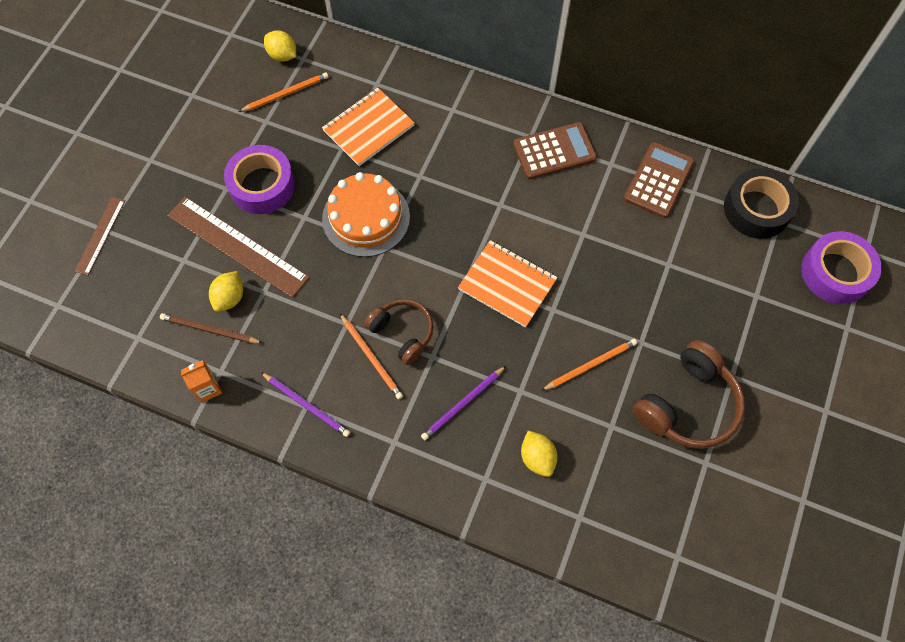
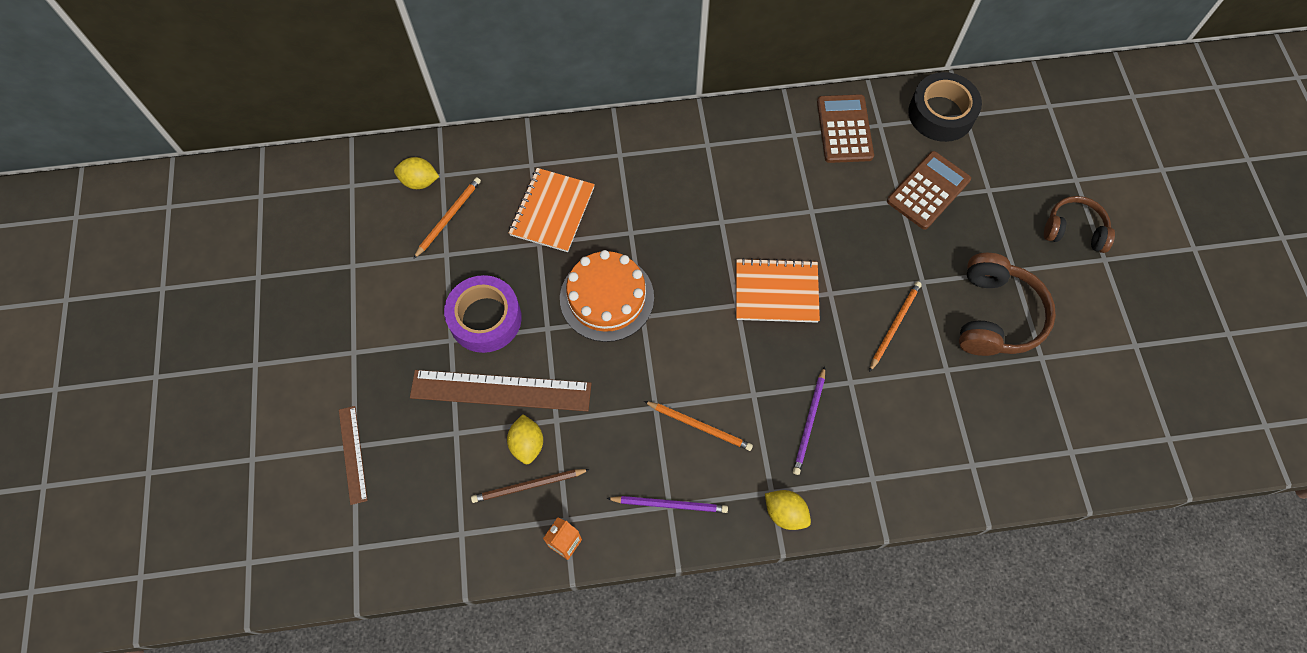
camera: 30 degrees left, 0 degrees up
brown headphones [364,299,434,365] -> brown headphones moved to [1044,196,1115,253]
brown calculator [513,122,597,179] -> brown calculator moved to [887,151,971,230]
yellow lemon [521,431,558,477] -> yellow lemon moved to [765,490,811,530]
purple tape [801,231,881,304] -> none

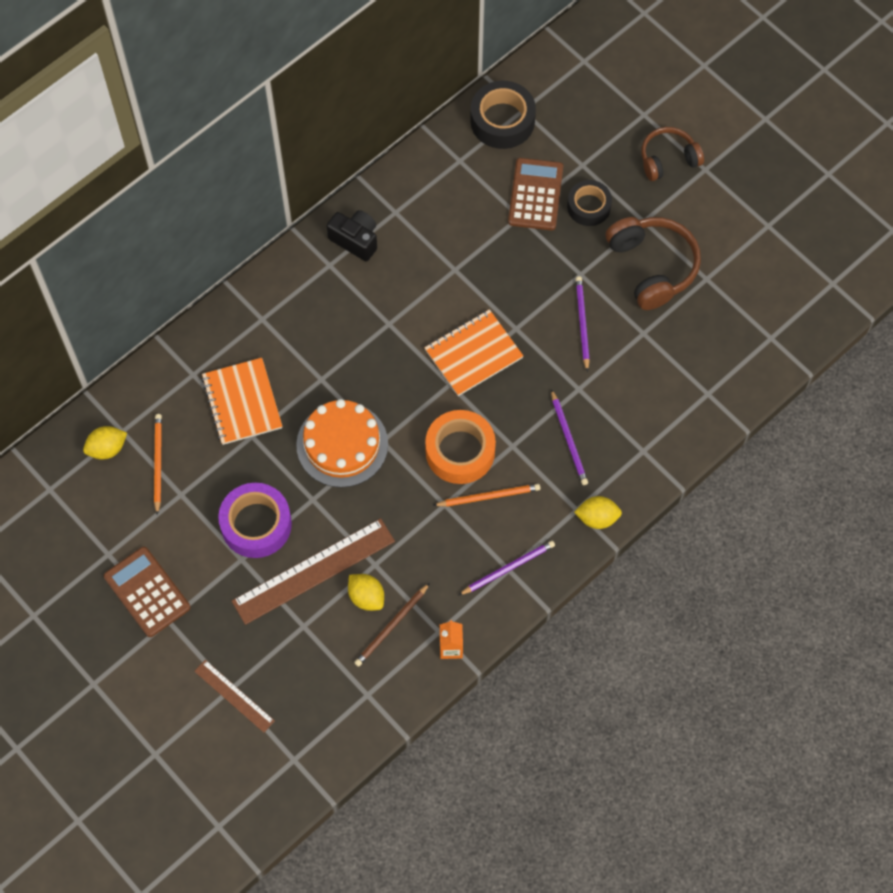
camera: 35 degrees left, 0 degrees up
brown calculator [817,94,874,163] -> brown calculator moved to [104,547,191,637]
orange pencil [869,282,922,372] -> purple pencil [576,276,590,372]
none -> black camera [326,210,377,261]
none -> orange tape [425,410,496,484]
none -> black tape [567,180,612,226]

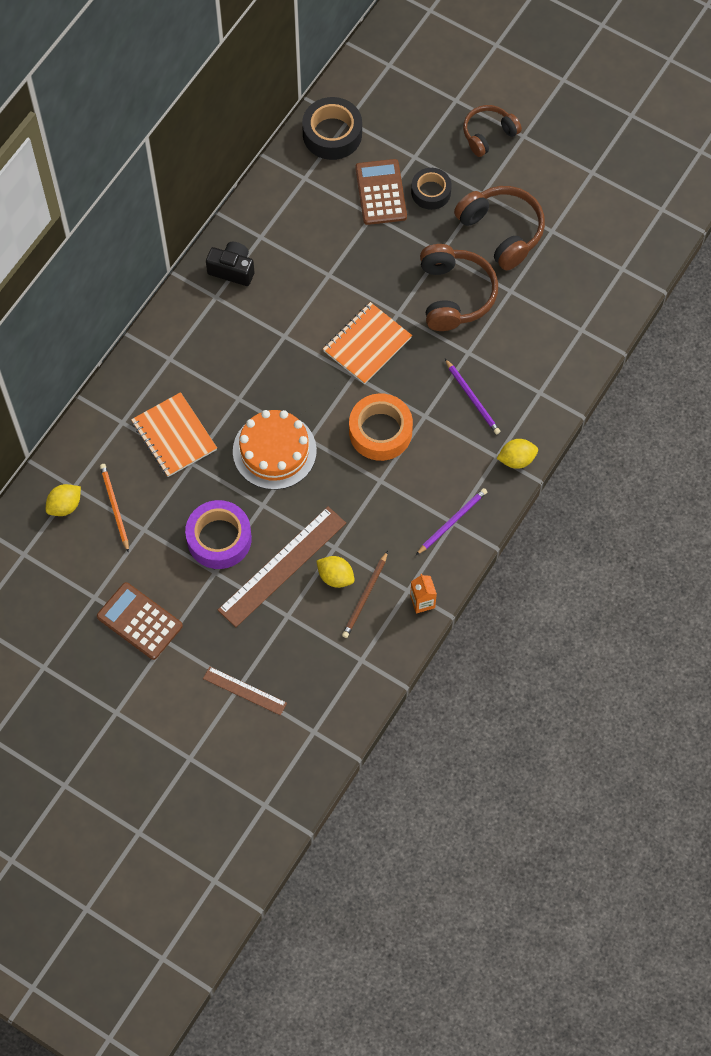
camera: 15 degrees left, 0 degrees up
orange pencil [433,484,540,507] -> none
purple pencil [576,276,590,372] -> brown headphones [420,244,498,331]

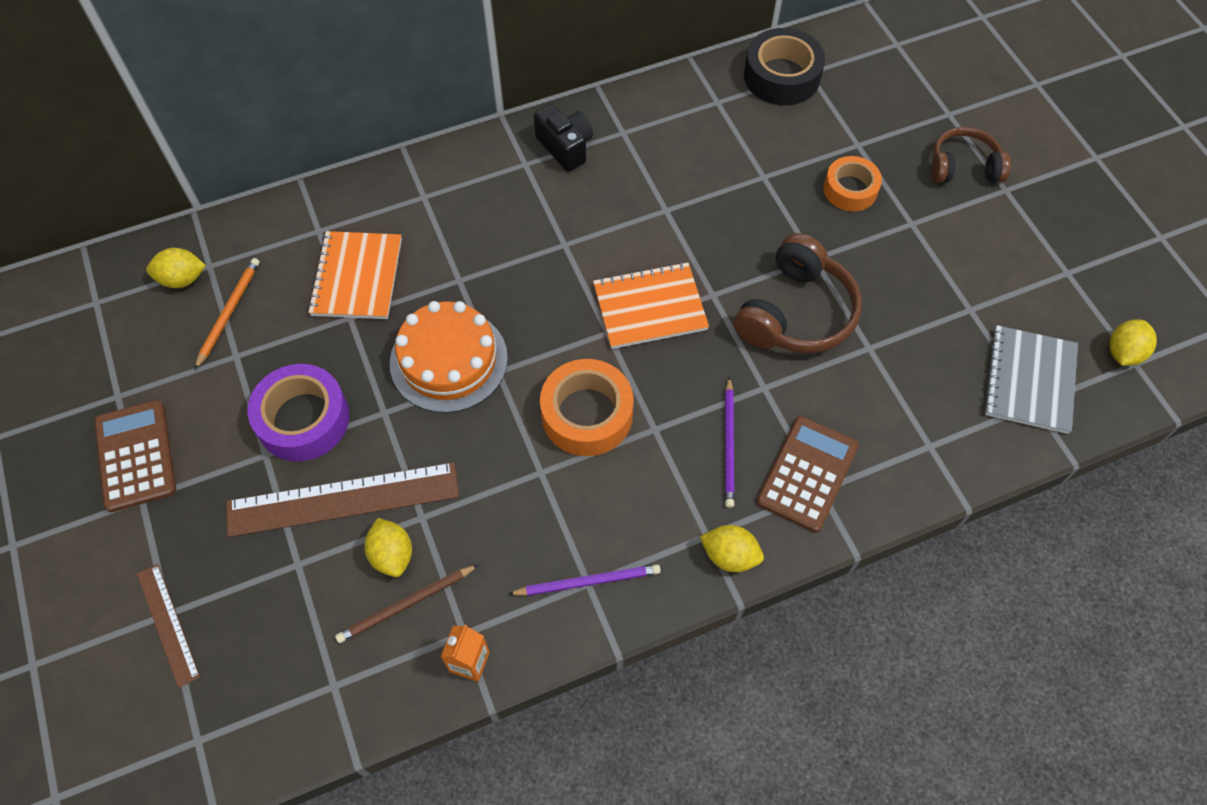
camera: 35 degrees right, 5 degrees down
brown calculator [355,159,407,225] -> brown calculator moved to [756,416,859,533]
black tape [411,168,452,210] -> orange tape [823,156,882,211]
brown headphones [454,186,545,270] -> none
none -> grey notebook [984,325,1078,434]
none -> yellow lemon [1109,319,1157,366]

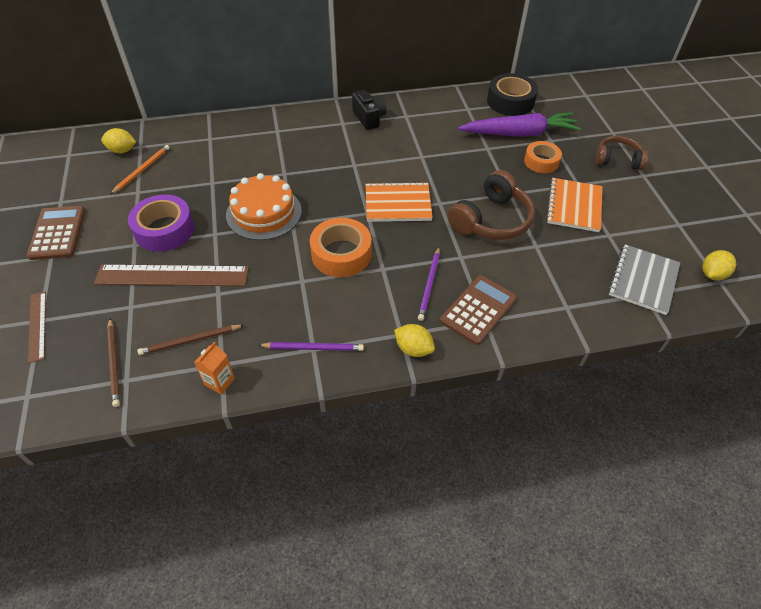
camera: 10 degrees right, 10 degrees down
orange notebook [308,231,402,319] -> orange notebook moved to [546,178,602,232]
yellow lemon [364,518,412,577] -> none
none -> brown pencil [107,318,120,407]
none -> purple carrot [458,112,581,137]

